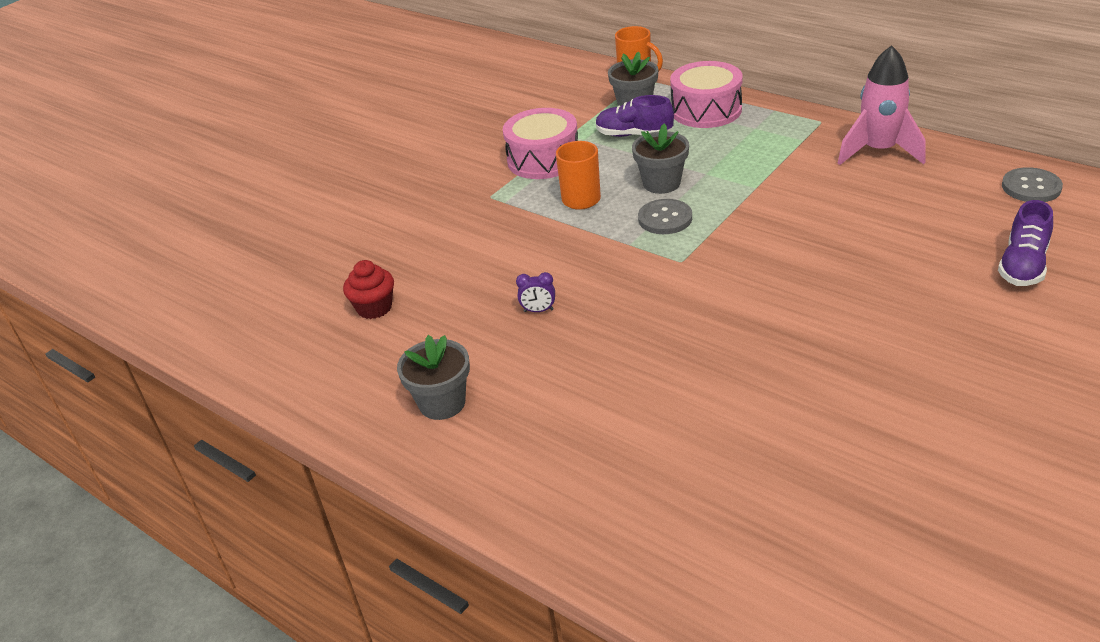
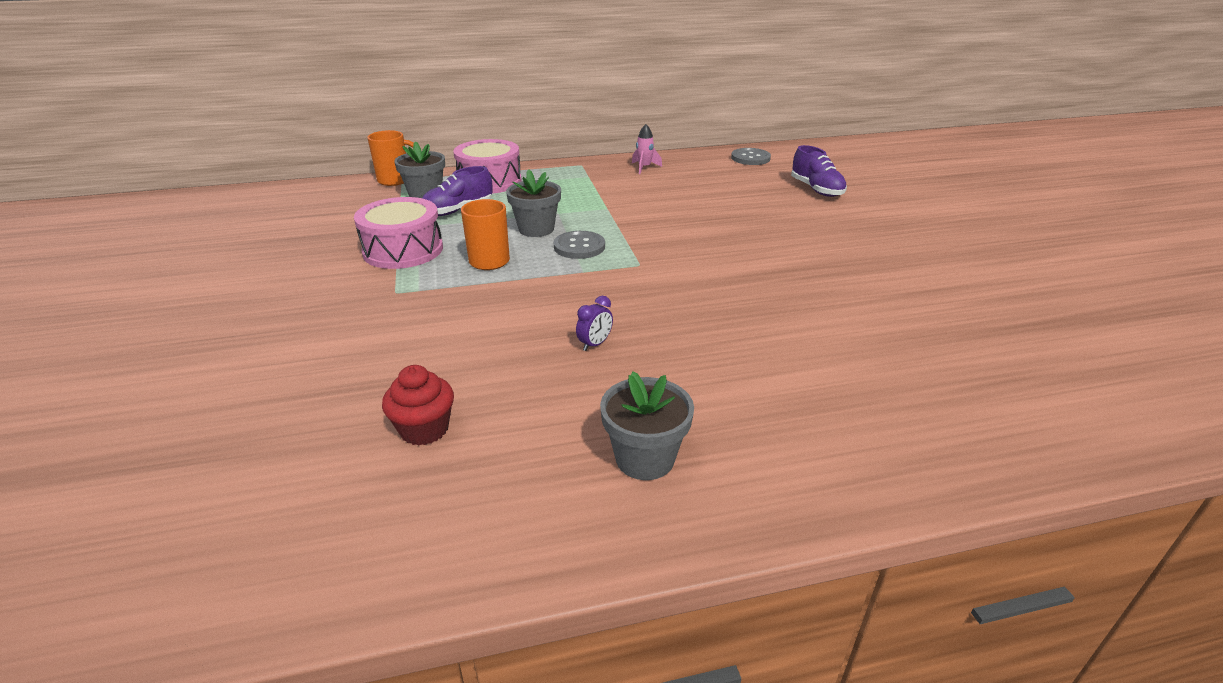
camera: 55 degrees left, 5 degrees down
pink rocket [838,45,925,165] -> pink rocket [632,124,662,174], size x0.49

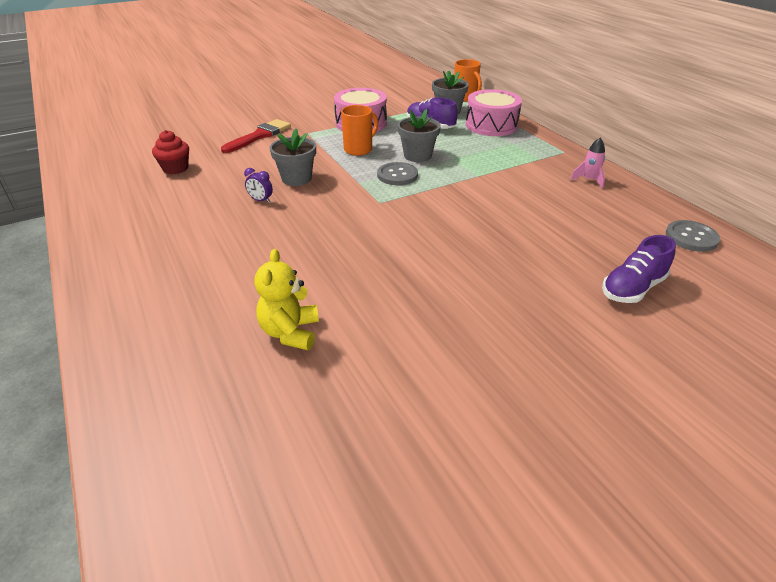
camera: 75 degrees right, 5 degrees up
grey flower pot [600,372,694,480] -> grey flower pot moved to [270,128,316,186]
none -> red brush [221,119,291,153]
none -> yellow teddy bear [254,249,319,350]

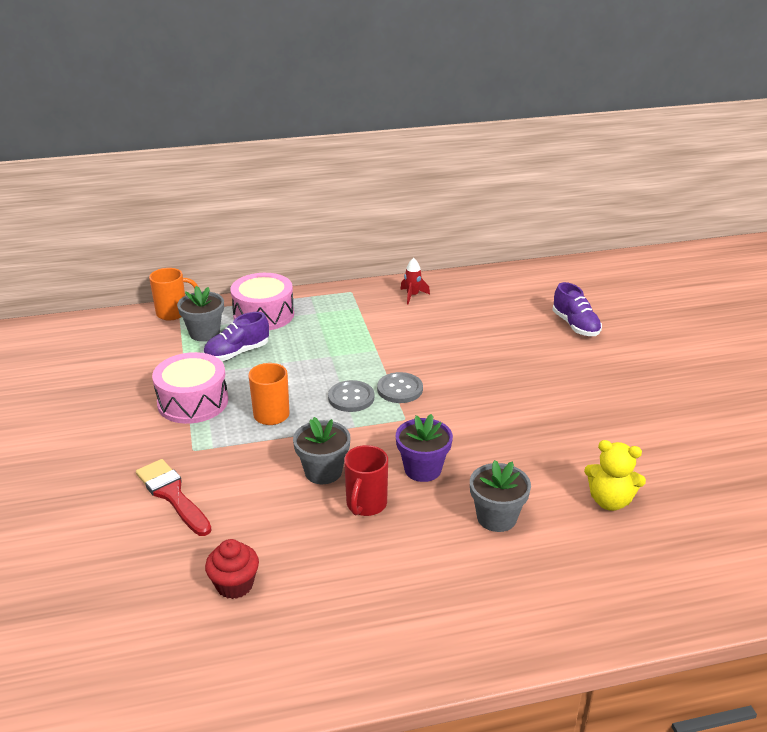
camera: 75 degrees left, 5 degrees down
purple clock [244,168,273,203] -> red mug [344,445,388,516]
grey flower pot [398,109,441,162] -> grey flower pot moved to [470,460,531,532]
pink rocket [570,138,605,189] -> red rocket [400,258,430,304]
grey button [666,220,720,252] -> grey button moved to [377,372,423,403]
none -> purple flower pot [396,414,453,482]

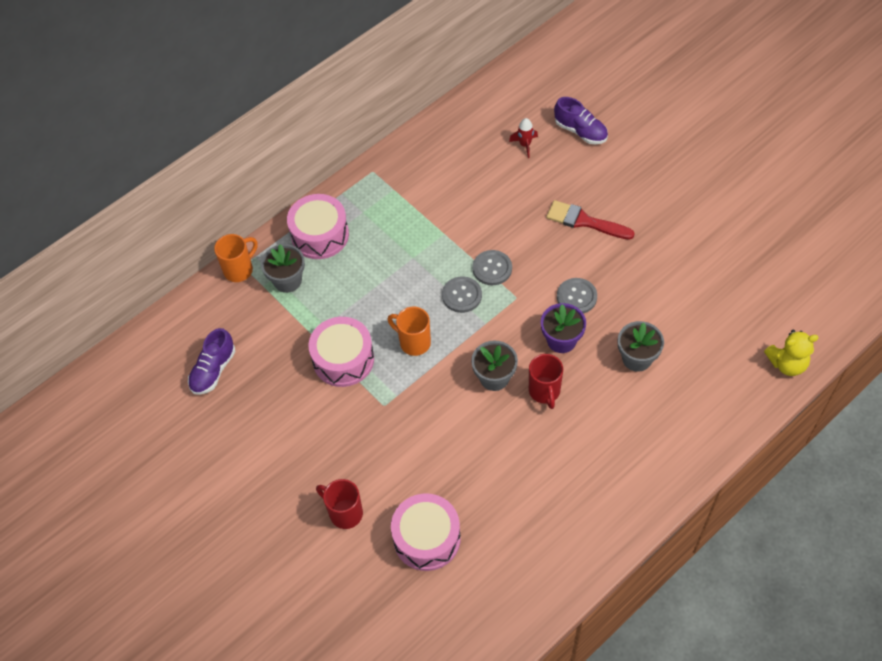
camera: 25 degrees left, 25 degrees up
red brush [136,459,212,536] -> red brush moved to [546,200,635,240]
purple shoe [203,312,269,361] -> purple shoe moved to [188,328,236,395]
red cupcake [205,539,259,599] -> none
red rocket [400,258,430,304] -> red rocket moved to [509,118,538,158]
yellow teddy bear [584,440,646,511] -> yellow teddy bear moved to [764,329,819,376]
none -> red mug [316,479,363,529]
none -> pink drum [391,494,461,571]
none -> grey button [557,278,597,314]

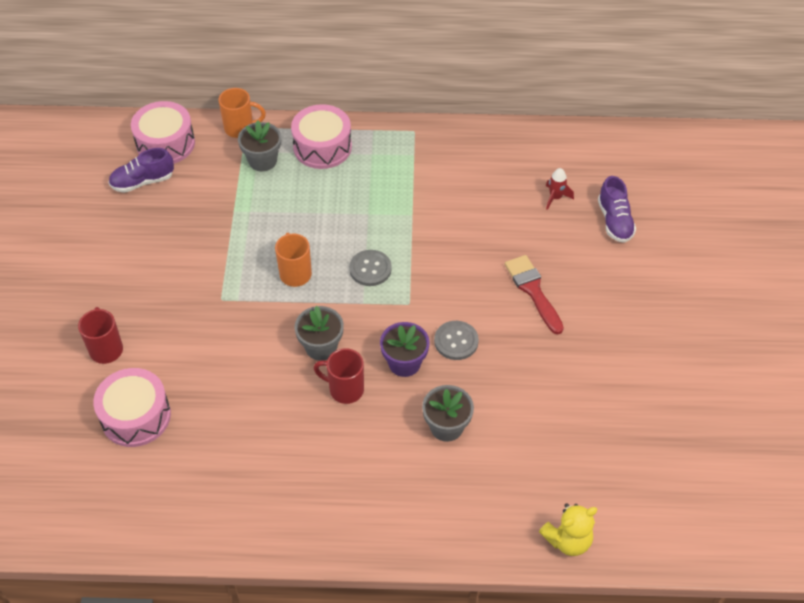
camera: 40 degrees right, 5 degrees down
pink drum [308,317,374,387] -> pink drum moved to [131,101,195,164]
grey button [473,250,512,285] -> none
red mug [529,354,563,409] -> red mug turned 75 degrees clockwise [314,348,364,404]
yellow teddy bear [764,329,819,376] -> yellow teddy bear turned 60 degrees counterclockwise [539,503,597,556]

